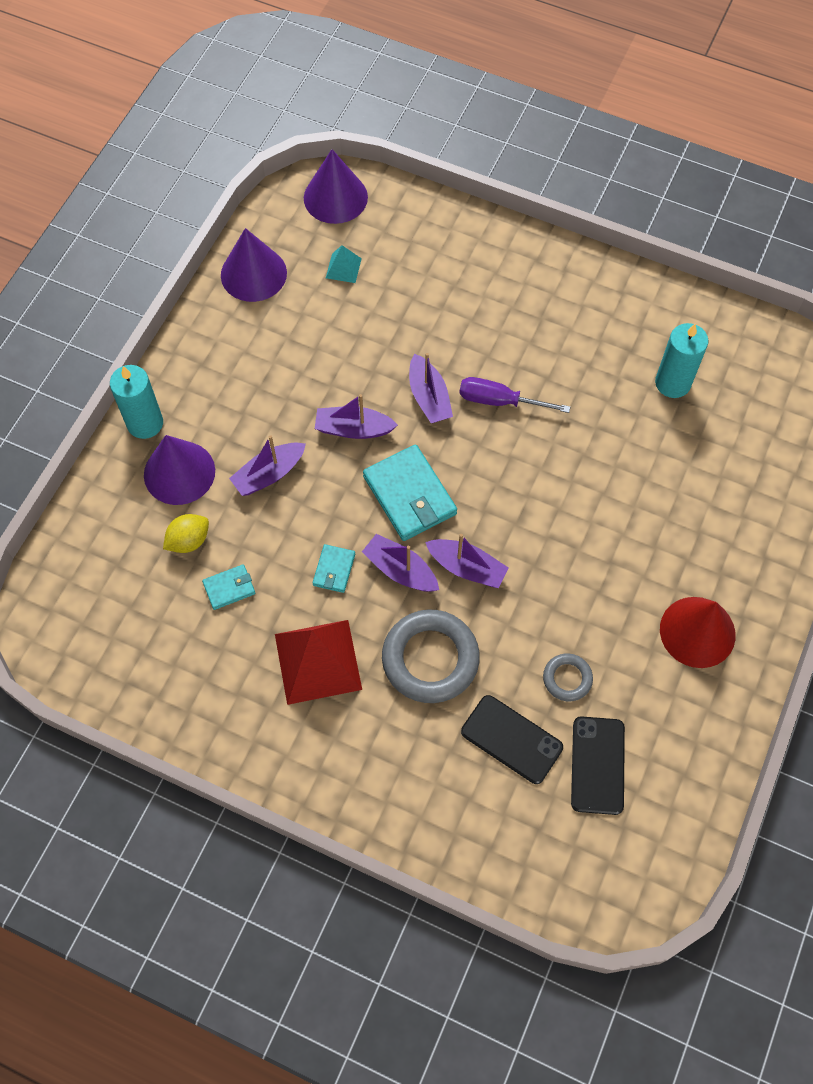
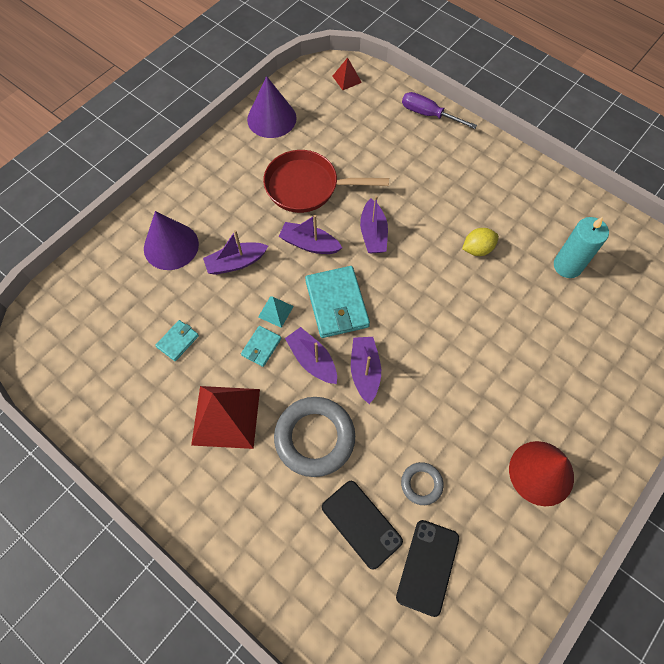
camera: 15 degrees right, 0 degrees up
turquoise candle [110,365,163,439] -> none
yellow lemon [163,514,209,553] -> yellow lemon moved to [462,228,499,256]
turquoise wallet [202,564,255,610] -> turquoise wallet turned 45 degrees counterclockwise [155,320,199,361]
purple cone [304,149,368,224] -> red pyramid [332,57,362,90]
turquoise pyramid [326,245,362,283] -> turquoise pyramid moved to [258,296,294,328]
purple boat [425,534,509,588] -> purple boat turned 135 degrees counterclockwise [351,337,381,404]
purple screwdriver [459,377,570,413] -> purple screwdriver moved to [402,92,477,129]
none -> red pan [263,150,389,213]

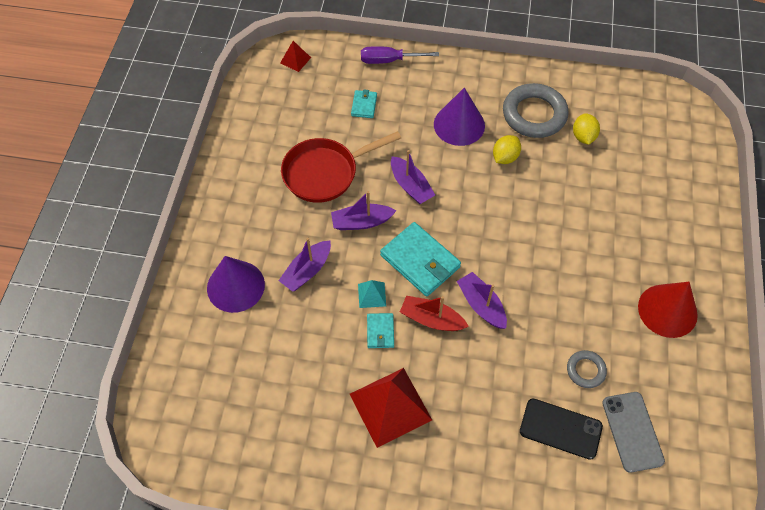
camera: 30 degrees left, 5 degrees down
turquoise wallet [155,320,199,361] -> turquoise wallet moved to [351,89,377,118]
purple cone [247,76,297,138] -> purple cone moved to [434,88,485,146]
grey ring [274,397,355,477] -> grey ring moved to [503,83,568,138]
purple boat [285,327,337,384] -> red boat [400,296,469,331]
black phone [396,520,459,617] -> grey phone [602,392,665,473]
turquoise candle [554,217,609,278] -> yellow lemon [573,113,600,145]

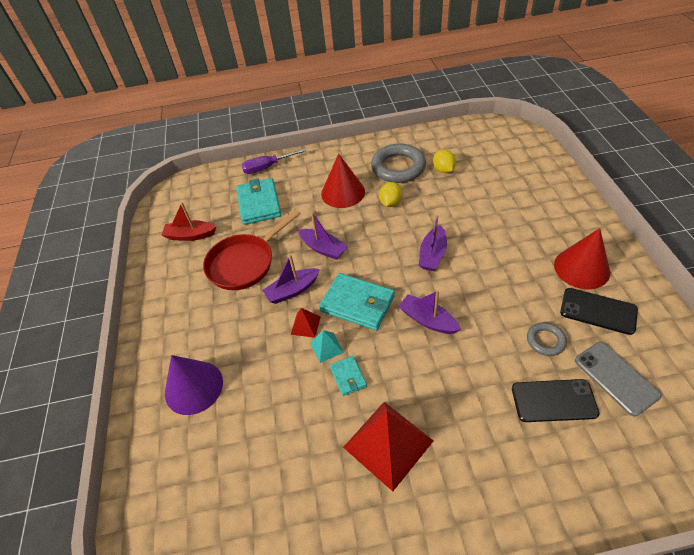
camera: 15 degrees left, 10 degrees down
purple boat [278,238,331,292] -> purple boat moved to [419,215,447,271]
red pyramid [280,41,311,72] -> red pyramid moved to [291,308,321,338]
turquoise wallet [351,89,377,118] -> turquoise wallet [236,178,281,225], size x1.95
red boat [400,296,469,331] -> red boat moved to [162,202,216,241]
purple cone [434,88,485,146] -> red cone [321,154,365,208]
none -> black phone [560,288,638,335]

